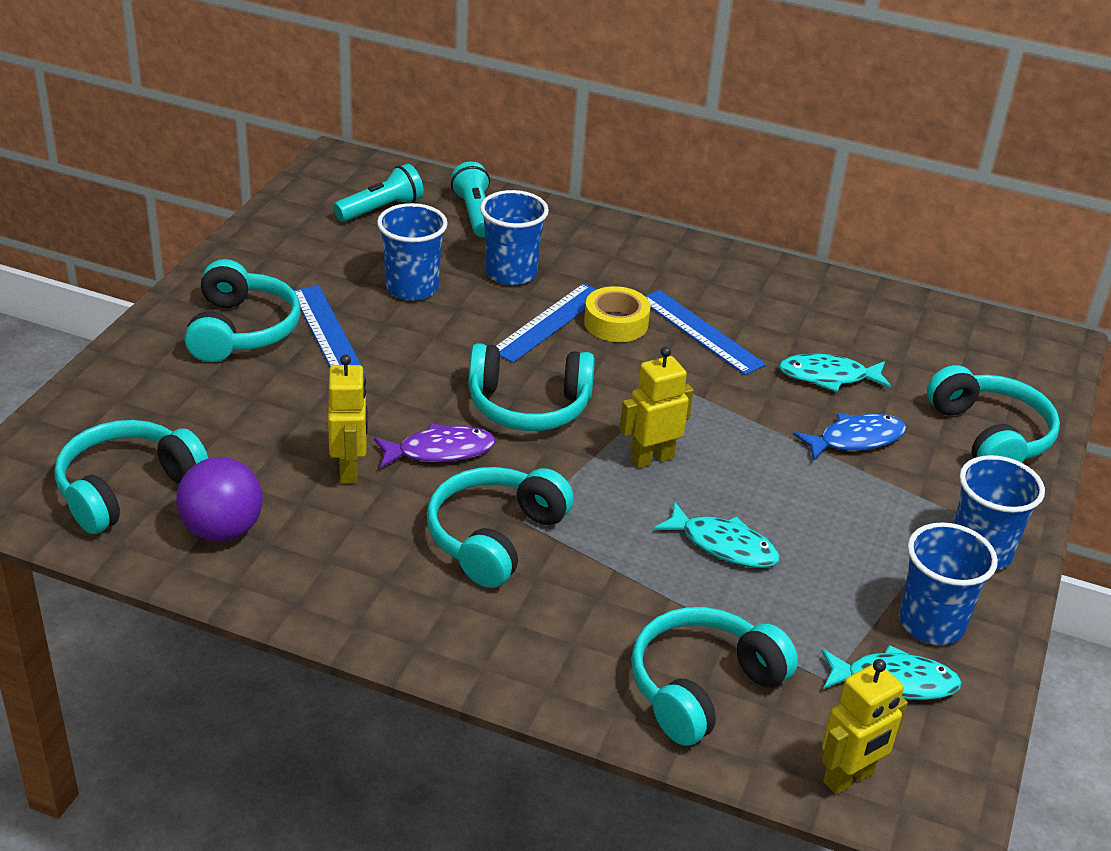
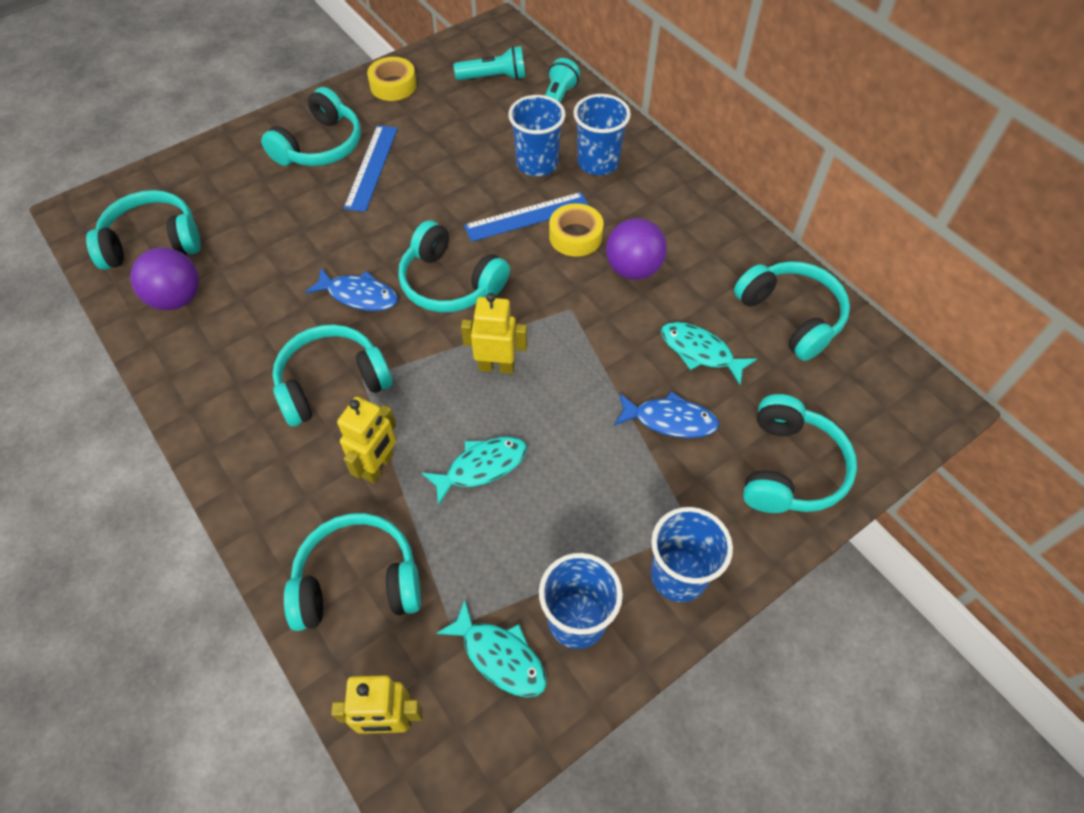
camera: 35 degrees right, 20 degrees up
yellow robot [328,354,368,483] -> yellow robot moved to [337,397,396,483]
purple fish [374,423,496,468] -> blue fish [305,268,398,311]
blue cup [377,203,448,300] -> blue cup moved to [573,94,631,175]
blue ruler [645,290,766,375] -> purple ball [606,218,667,280]
turquoise fish [654,502,780,568] -> turquoise fish turned 90 degrees counterclockwise [422,437,527,506]
none -> yellow tape [367,57,417,101]
none -> turquoise headphones [734,261,850,361]

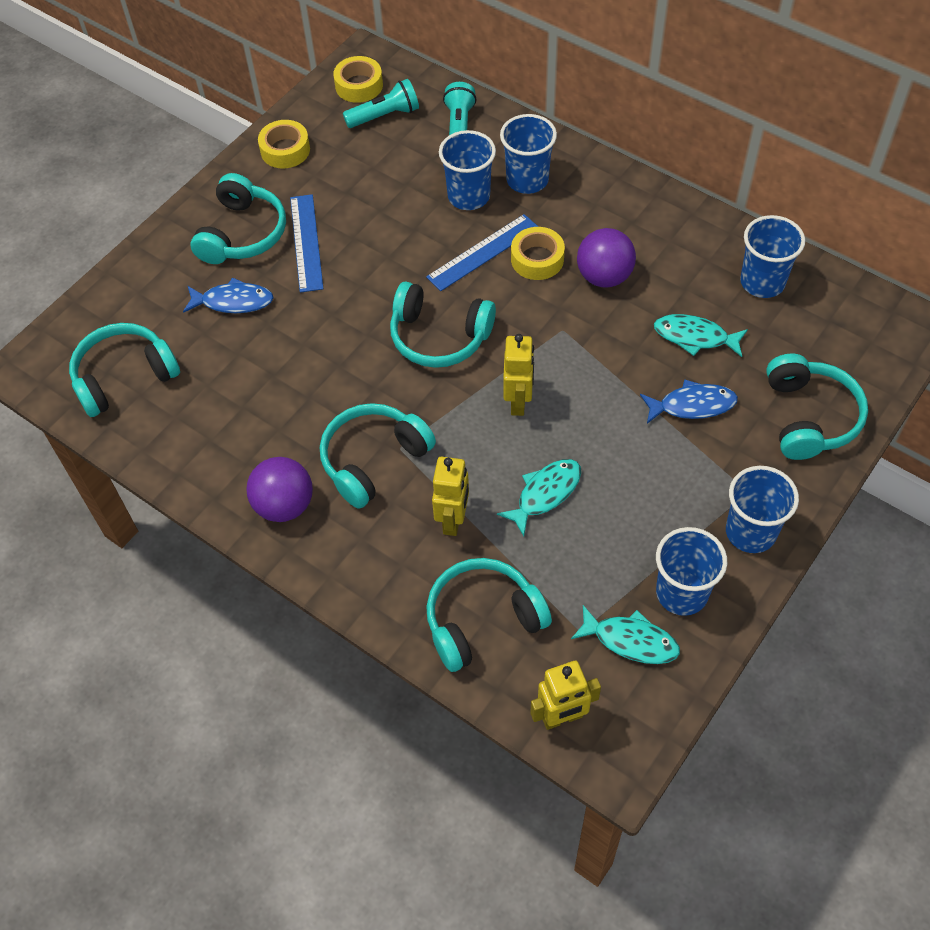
camera: 15 degrees left, 0 degrees up
purple ball [130,247,199,310] -> purple ball moved to [246,457,313,522]
blue fish [305,268,398,311] -> blue fish moved to [183,277,274,313]
yellow robot [461,293,527,374] -> yellow robot turned 105 degrees clockwise [503,334,534,416]
turquoise headphones [734,261,850,361] -> blue cup [740,215,805,298]
none -> yellow tape [333,56,383,103]

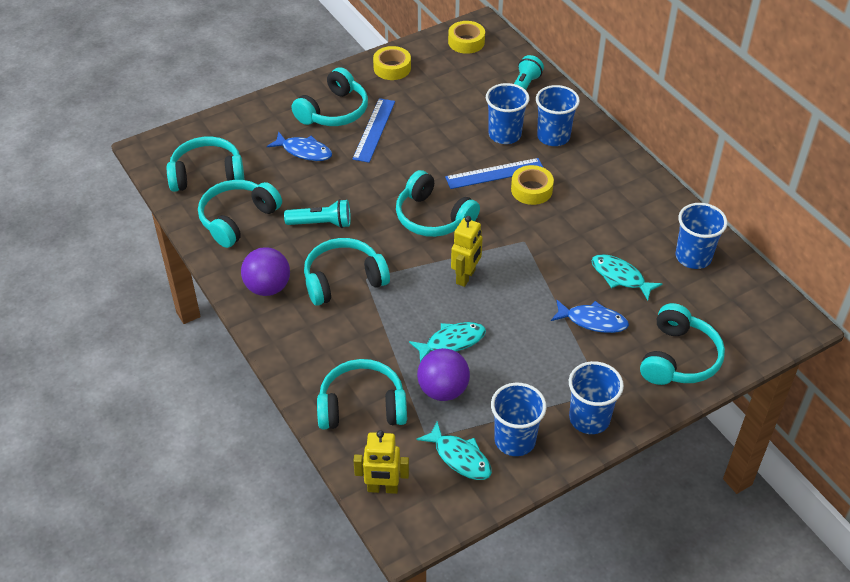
camera: 20 degrees right, 10 degrees down
turquoise flashlight [343,79,419,128] -> turquoise flashlight moved to [284,199,351,228]
yellow robot [432,457,469,536] -> none
purple ball [577,228,636,288] -> purple ball moved to [417,348,470,401]
none -> turquoise headphones [198,180,282,248]

